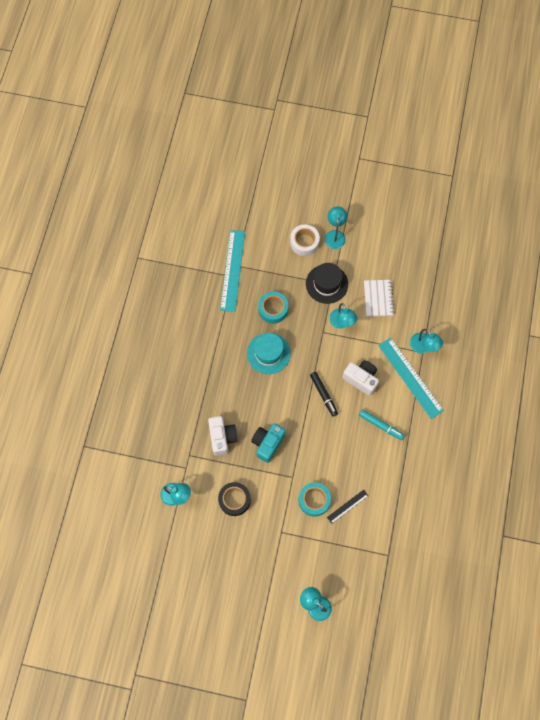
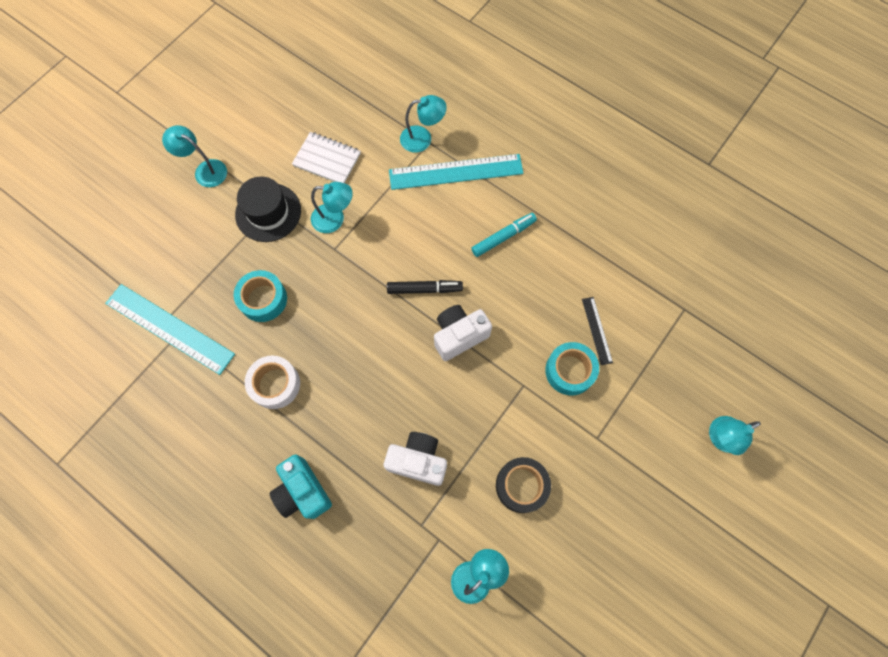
camera: 65 degrees left, 0 degrees up
turquoise hat [247,333,291,374] -> none
turquoise camera [251,423,286,463] -> turquoise camera moved to [270,454,332,519]
white tape [290,225,320,256] -> white tape moved to [245,356,300,409]
white camera [342,360,379,396] -> white camera moved to [434,305,492,361]

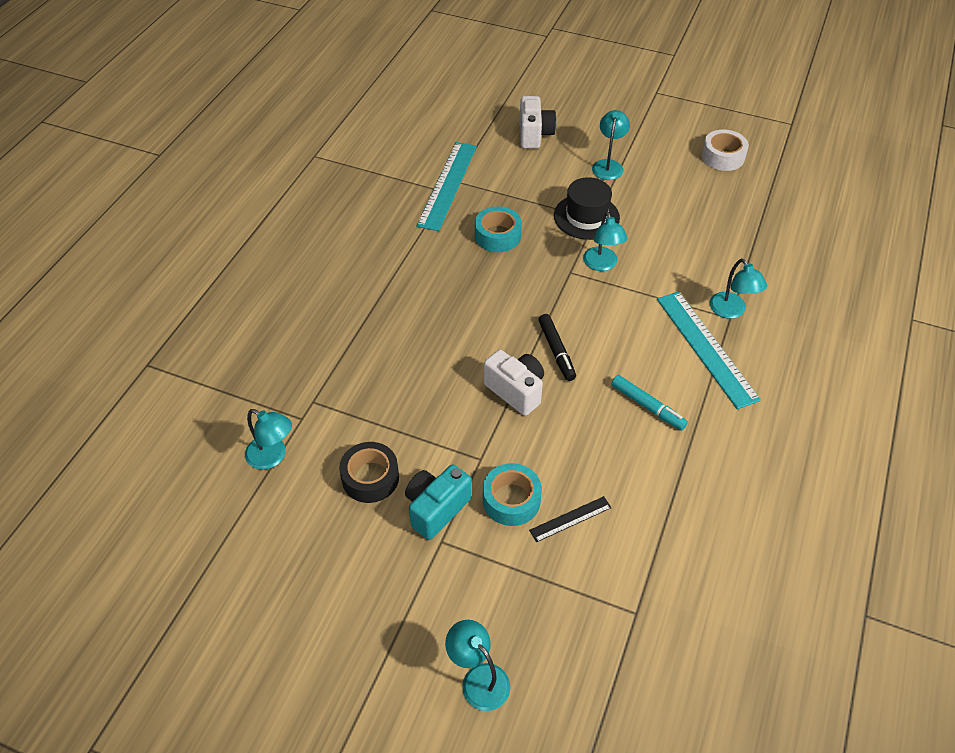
camera: 75 degrees right, 20 degrees down
white tape [245,356,300,409] -> white tape moved to [701,130,749,171]
turquoise camera [270,454,332,519] -> turquoise camera moved to [405,464,472,540]
white notebook [292,132,361,183] -> none
white camera [384,432,447,486] -> white camera moved to [520,96,556,148]

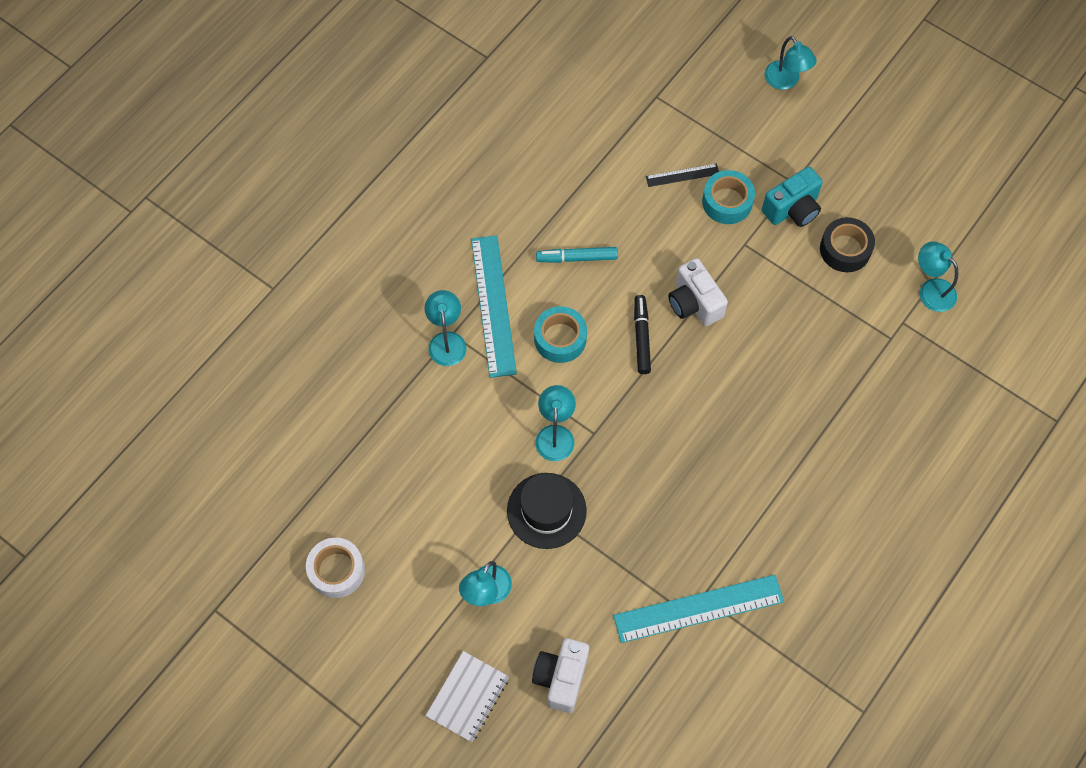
camera: 165 degrees left, 15 degrees up
turquoise ruler [417,142,477,231] -> turquoise ruler turned 45 degrees clockwise [613,575,784,643]
turquoise tape [475,206,522,252] -> turquoise tape moved to [534,306,587,363]
turquoise marker [611,375,688,430] -> turquoise marker turned 60 degrees counterclockwise [536,247,618,263]
none -> white notebook [425,651,509,742]

